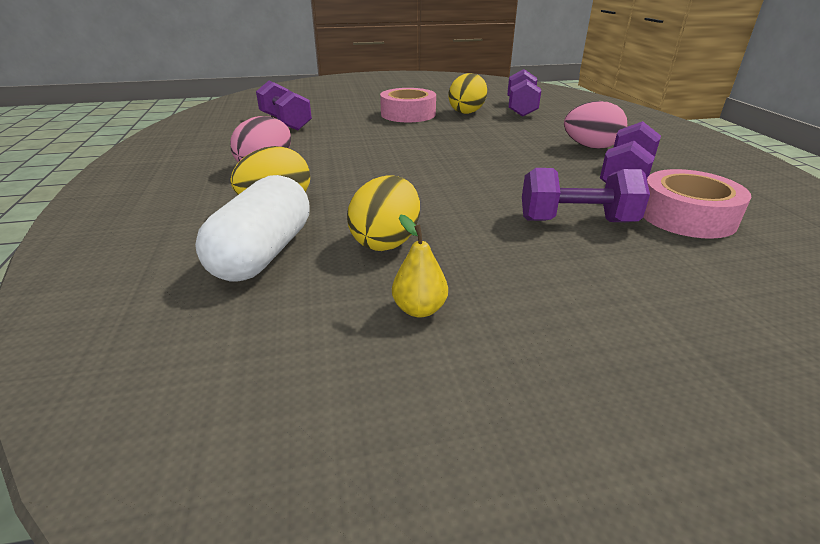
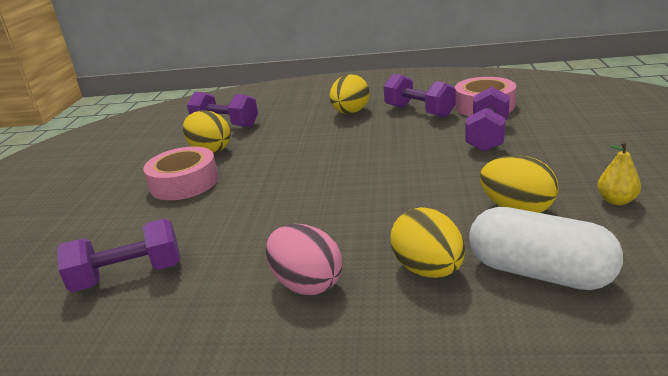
camera: 70 degrees left, 5 degrees down
pink egg [564,101,627,149] -> yellow egg [330,74,370,114]

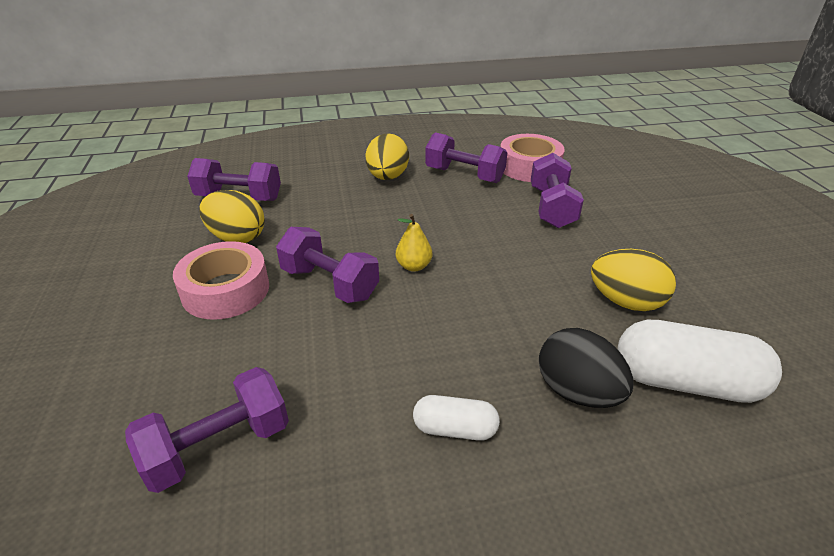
camera: 20 degrees left, 10 degrees up
pink egg [266,224,342,295] -> white capsule [413,395,500,441]
yellow egg [391,207,465,278] -> black egg [539,328,633,408]
yellow pear [597,141,641,205] -> yellow pear moved to [396,214,432,272]
none -> purple dumbbell [276,227,379,303]

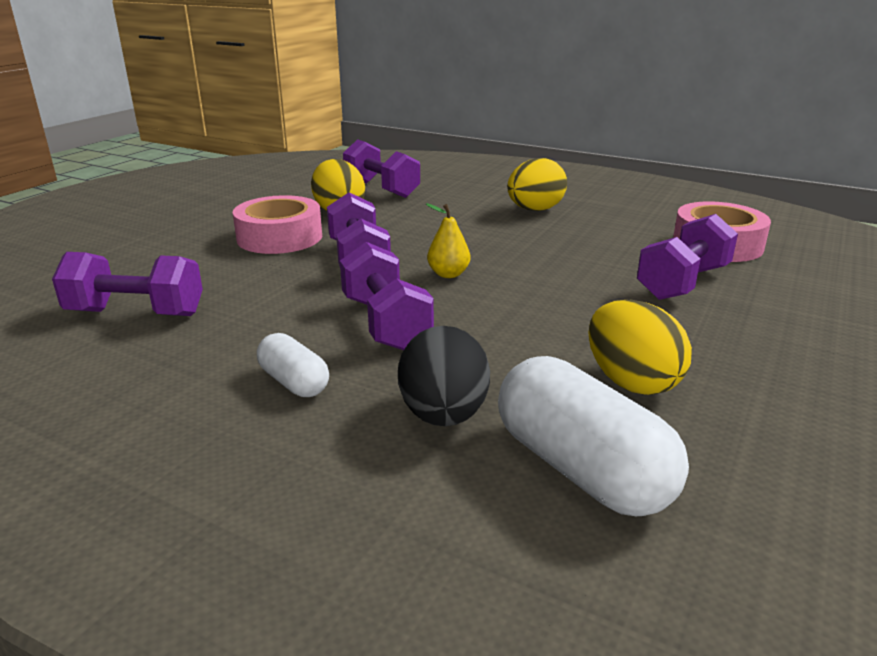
camera: 40 degrees right, 10 degrees down
purple dumbbell [425,132,508,183] -> purple dumbbell moved to [340,242,434,350]

